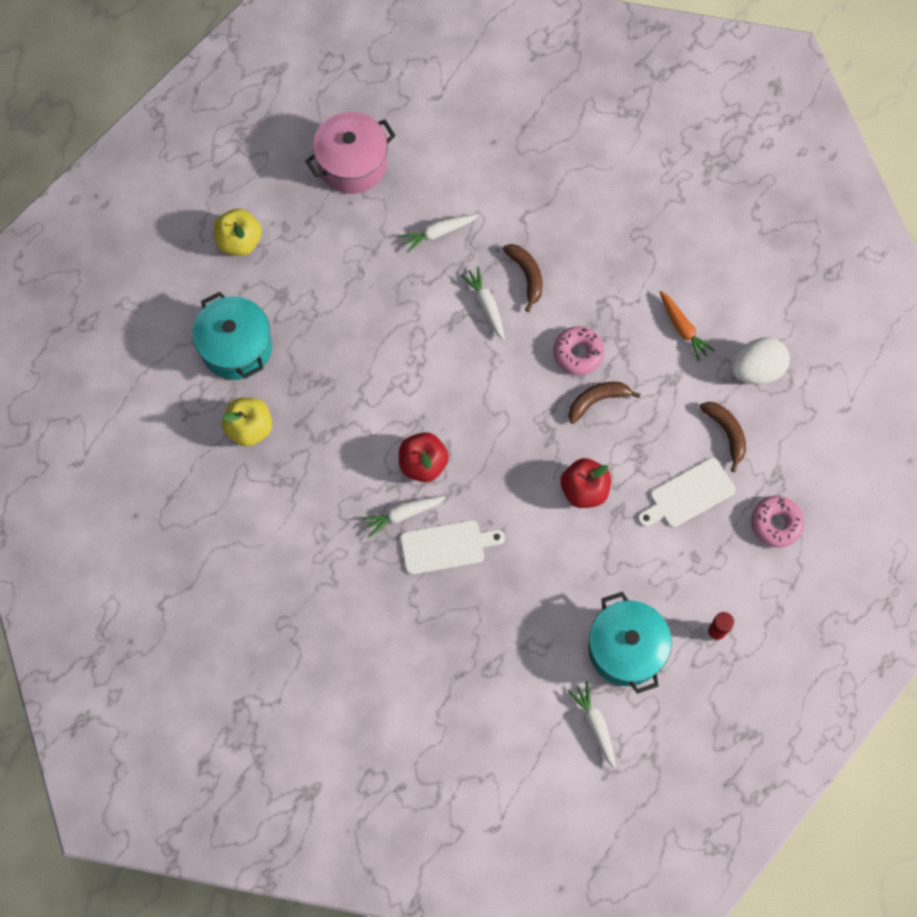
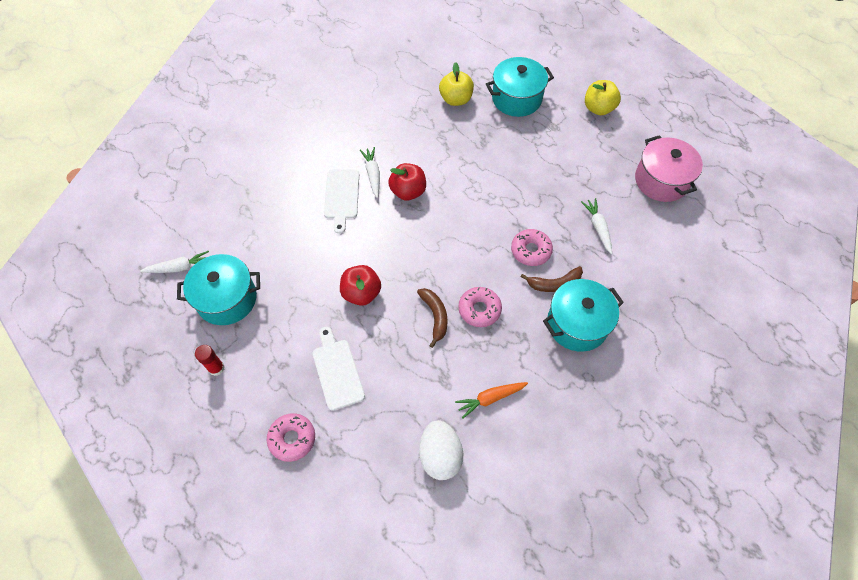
camera: 100 degrees right, 10 degrees down
white carrot [460,267,505,340] -> pink donut [511,229,553,266]
brown banana [700,402,746,472] -> none
none -> turquoise pot [543,279,624,352]

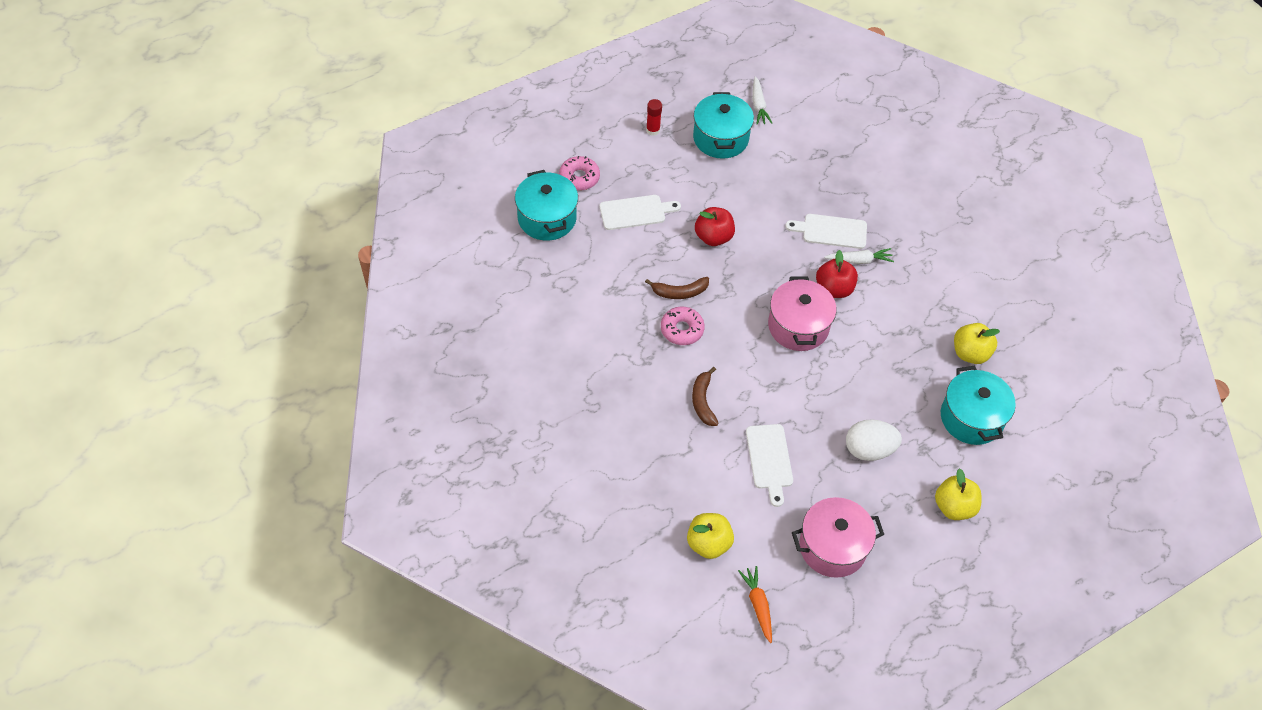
camera: 95 degrees right, 5 degrees down
white egg [419,420,463,480] -> white egg moved to [846,420,902,461]
orange carrot [455,382,528,418] -> orange carrot moved to [738,566,772,643]
pink donut [511,229,553,266] -> none
turquoise pot [543,279,624,352] -> turquoise pot moved to [515,170,578,241]
white carrot [581,198,612,254] -> white cutting board [746,424,793,507]
none -> yellow apple [687,513,734,559]
none -> pink pot [768,276,836,351]

